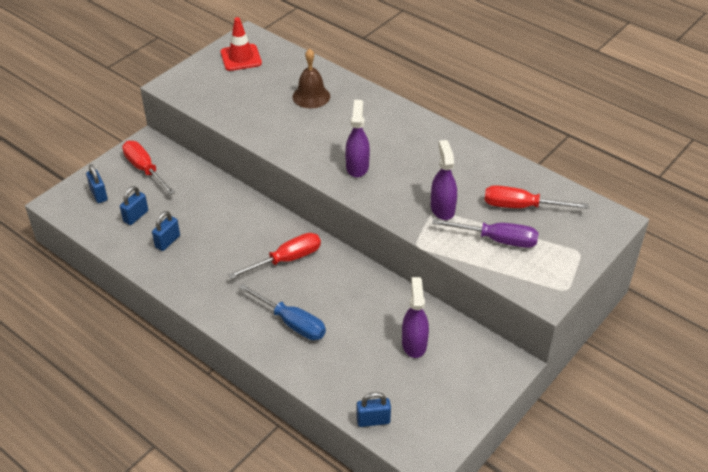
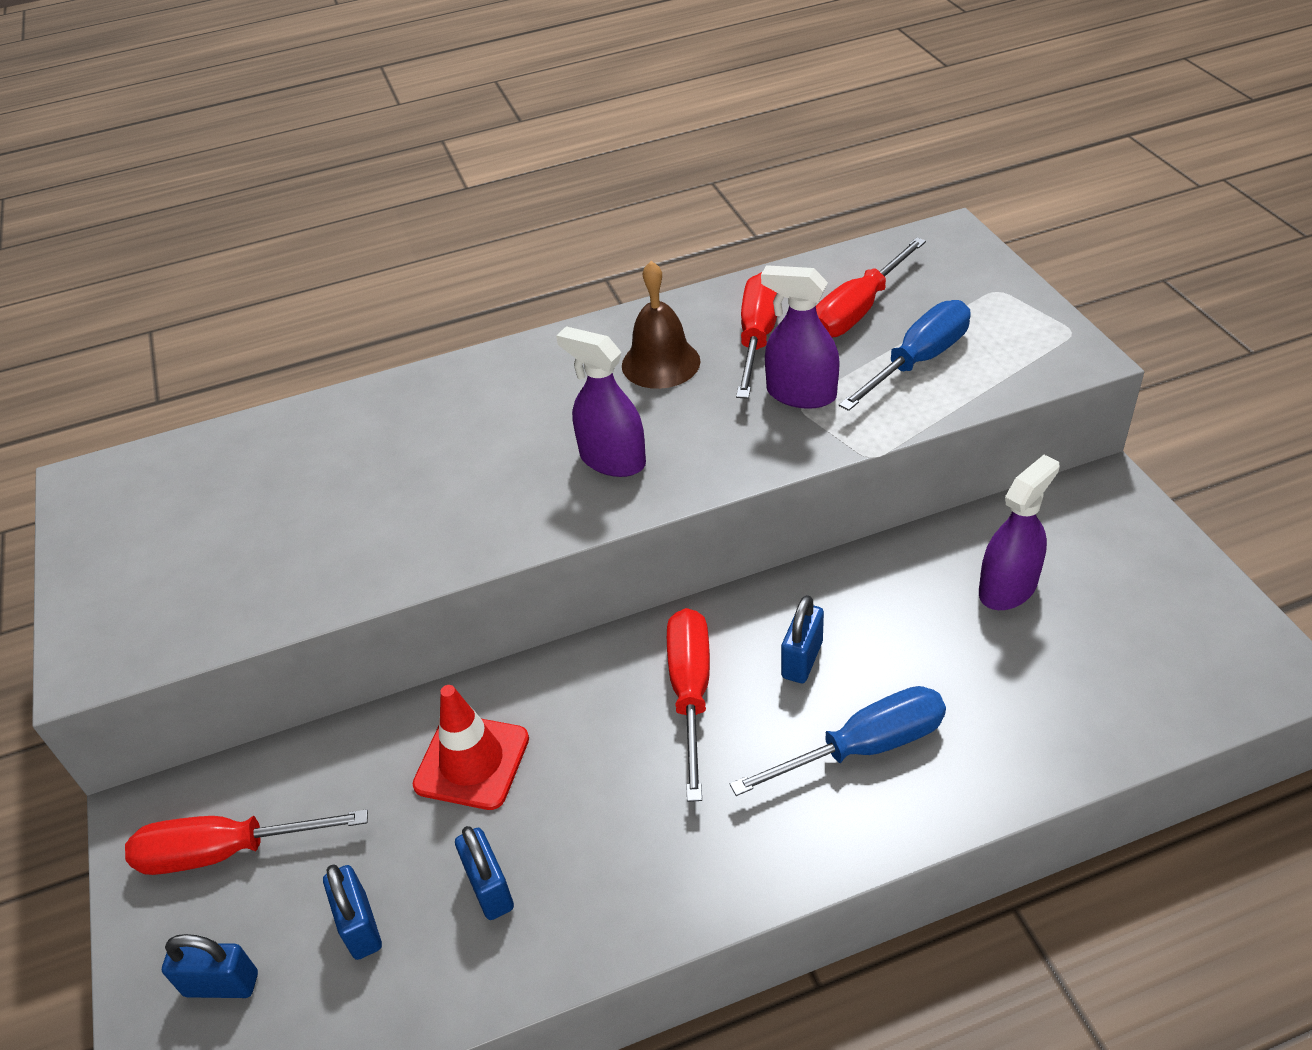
camera: 55 degrees left, 0 degrees up
red traffic cone [220,17,262,71] -> red traffic cone moved to [413,685,529,810]
brown bell [292,49,330,108] -> brown bell moved to [622,261,700,389]
blue padlock [357,392,391,427] -> blue padlock moved to [781,595,824,683]
purple spray bottle [402,277,429,358] -> purple spray bottle turned 105 degrees clockwise [979,455,1060,610]
purple screwdriver [432,219,539,248] -> blue screwdriver [839,300,971,411]
none -> red screwdriver [736,272,777,399]

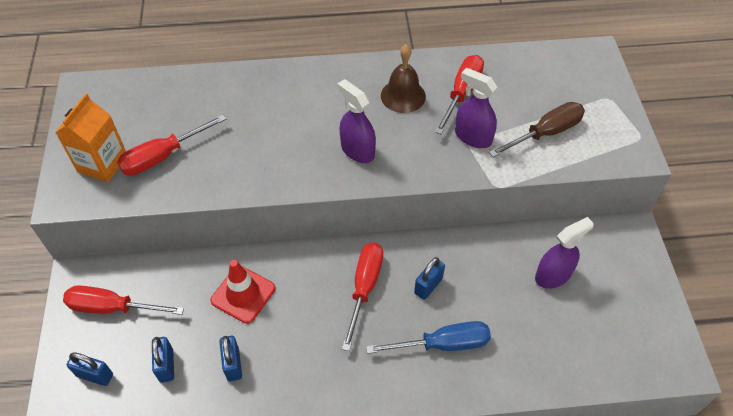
camera: 10 degrees right, 10 degrees up
red screwdriver [816,237,926,337] -> red screwdriver moved to [117,115,226,176]
blue screwdriver [839,300,971,411] -> brown screwdriver [489,102,585,157]
none -> orange carton [55,93,126,182]

